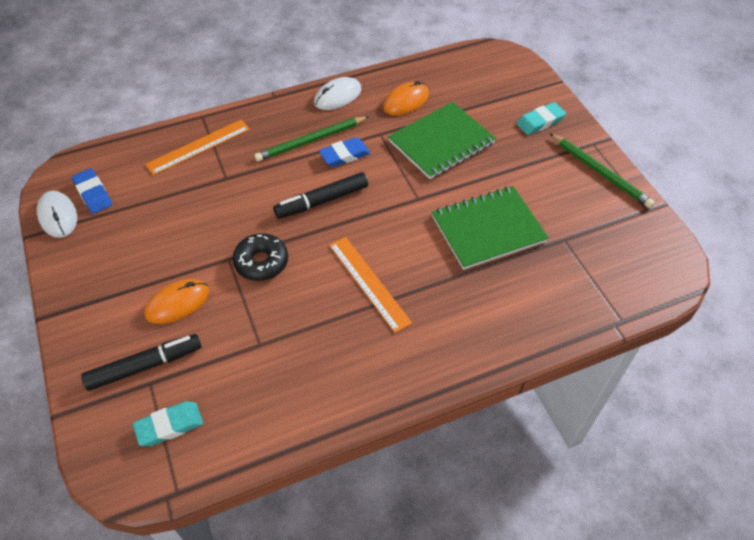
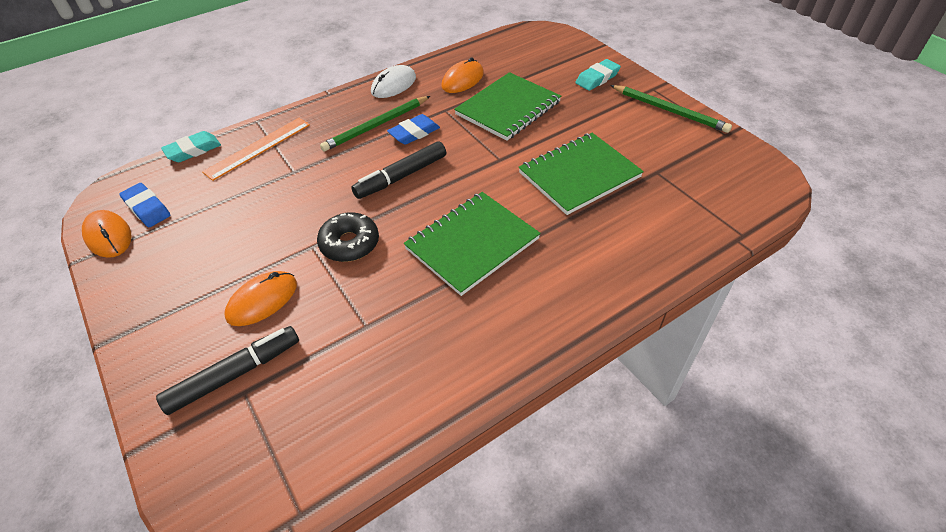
camera: 10 degrees left, 5 degrees down
white mouse [37,191,77,238] -> orange mouse [82,210,132,258]
turquoise eraser [133,401,203,446] -> turquoise eraser moved to [161,131,221,162]
orange ruler [329,237,412,333] -> green notebook [404,192,541,296]

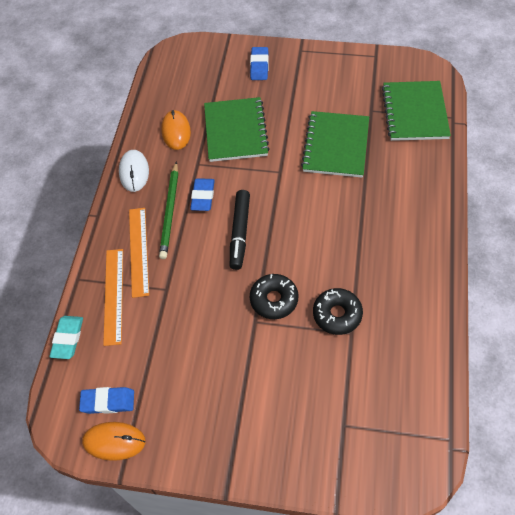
camera: 45 degrees left, 10 degrees up
black marker [156,326,299,415] -> none
orange mouse [224,271,297,326] -> none
green notebook [404,192,541,296] -> green notebook moved to [382,81,451,141]
turquoise eraser [575,59,621,91] -> blue eraser [250,47,269,80]
green pencil [610,85,732,133] -> none
none -> orange ruler [129,208,149,298]
none -> black donut [313,288,363,335]

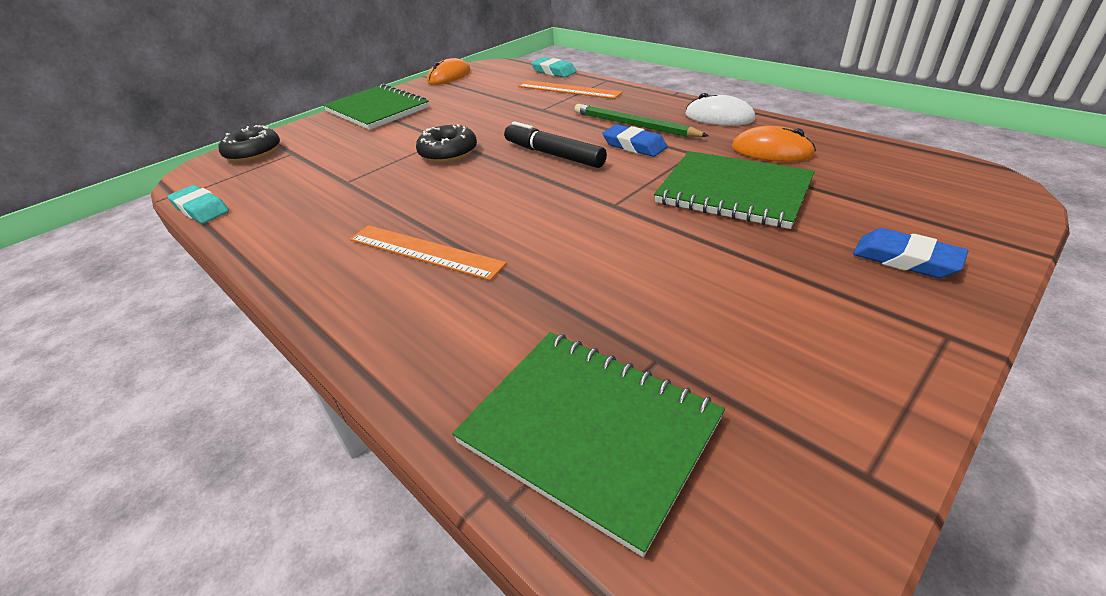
camera: 125 degrees right, 20 degrees down
blue eraser [79,387,134,414] -> none
orange ruler [129,208,149,298] -> orange ruler moved to [350,225,507,281]
green notebook [301,111,369,178] -> green notebook moved to [323,84,429,130]
black donut [313,288,363,335] -> black donut moved to [219,125,280,162]
none -> turquoise eraser [167,185,229,224]

